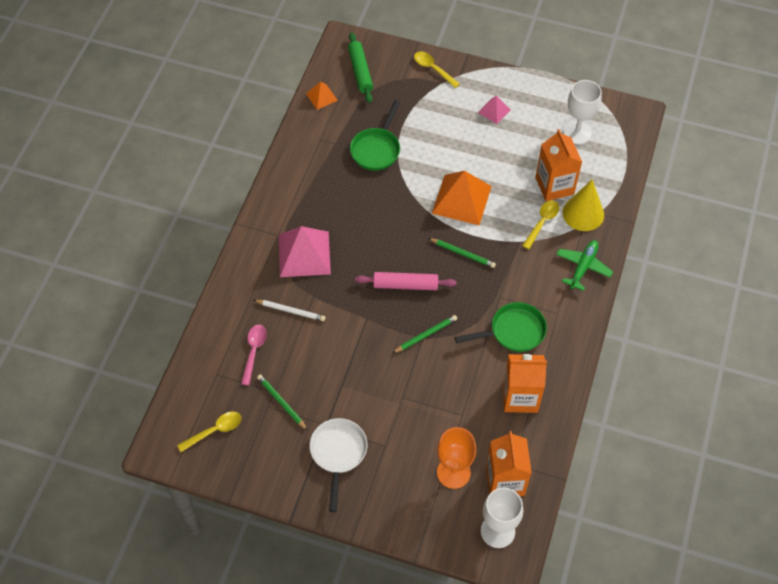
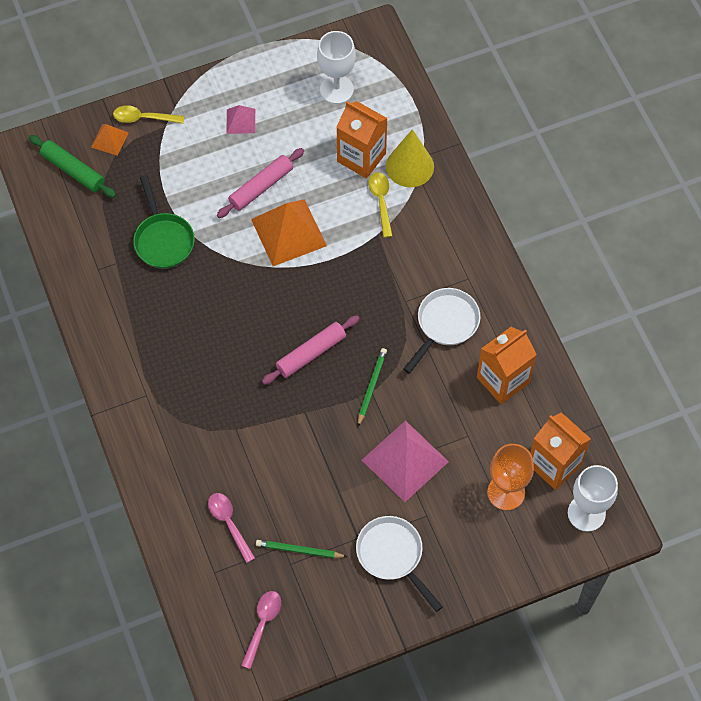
camera: 40 degrees left, 5 degrees up
yellow spoon [177,412,241,452] -> pink spoon [241,591,281,669]
white pencil [254,300,325,321] -> none
pink pyramid [279,226,331,277] -> pink pyramid moved to [362,420,449,502]
orange pyramid [306,82,338,110] -> orange pyramid moved to [91,124,129,156]
green pencil [428,238,496,268] -> none
green pan [455,302,547,352] -> white pan [403,288,480,374]
green plane [556,240,613,291] -> none
none -> pink rolling pin [217,148,304,218]

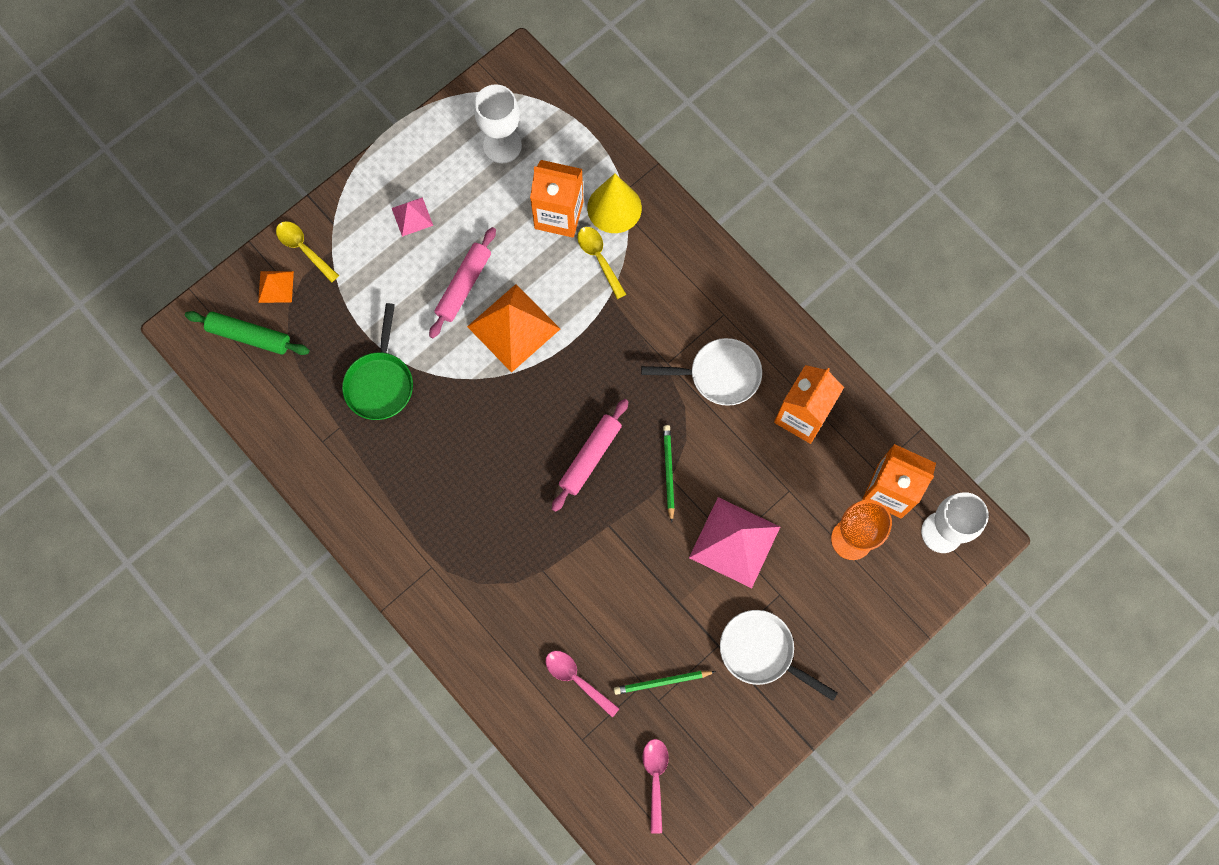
camera: 20 degrees left, 10 degrees up
yellow spoon [113,106,184,124] -> yellow spoon turned 60 degrees clockwise [276,221,339,283]
green pan [133,175,195,269] -> green pan turned 45 degrees clockwise [342,303,413,420]
white pan [403,288,480,374] -> white pan turned 75 degrees clockwise [641,338,762,406]

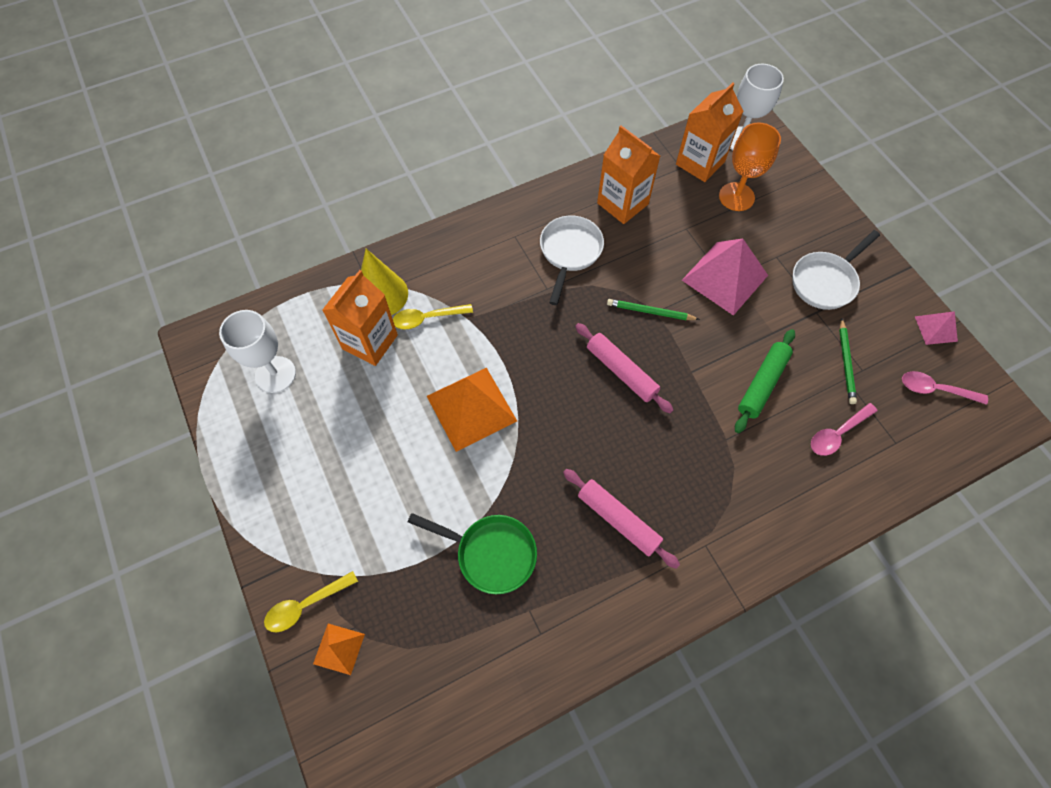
camera: 75 degrees left, 10 degrees down
green rolling pin [185,311,309,355] -> green rolling pin moved to [735,329,795,433]
pink pyramid [392,197,433,237] -> pink pyramid moved to [915,311,958,345]
pink rolling pin [429,227,496,338] -> pink rolling pin moved to [563,469,680,569]

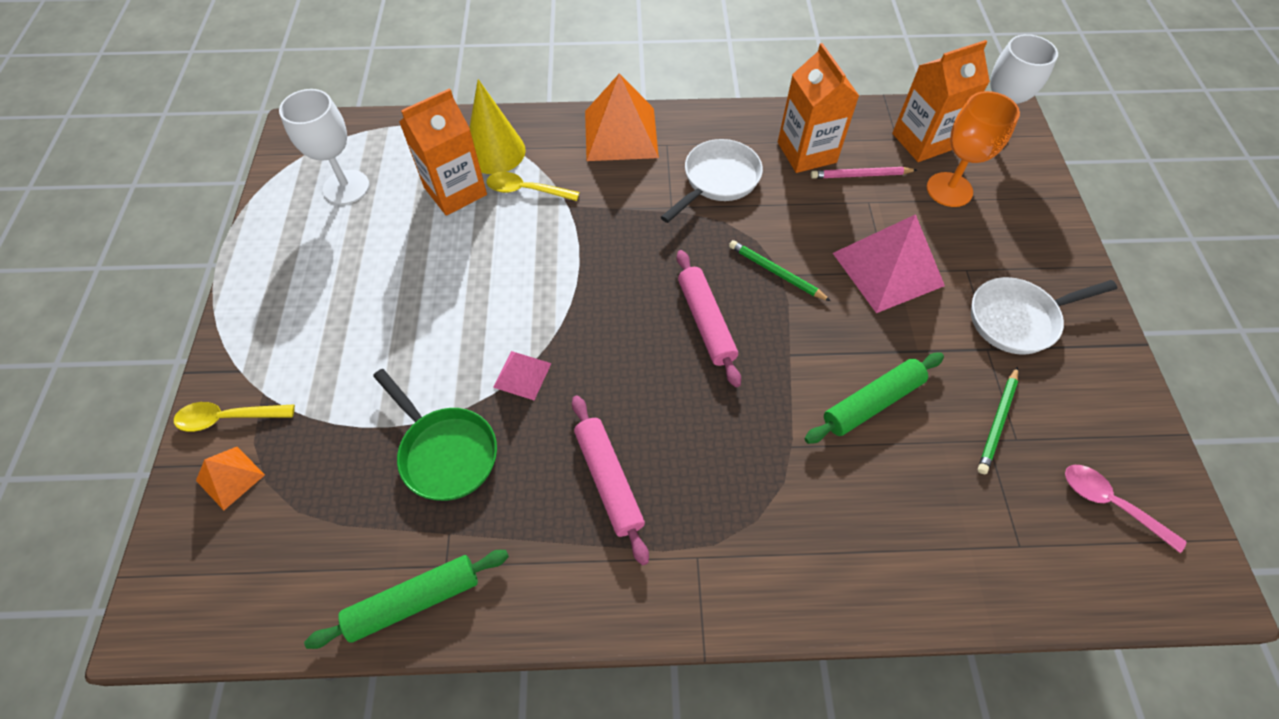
camera: 25 degrees right, 5 degrees down
orange pyramid [427,368,517,452] -> orange pyramid moved to [585,73,659,161]
pink spoon [811,403,878,456] -> none
pink pyramid [915,311,958,345] -> pink pyramid moved to [493,351,552,400]
none -> green rolling pin [304,550,509,649]
none -> pink pencil [811,167,917,179]

